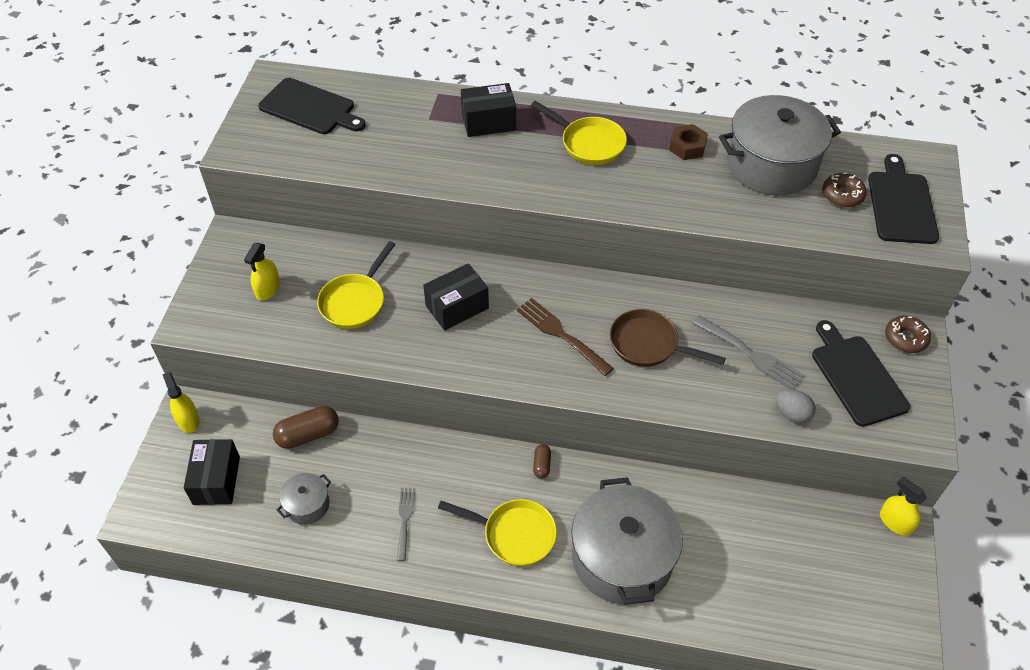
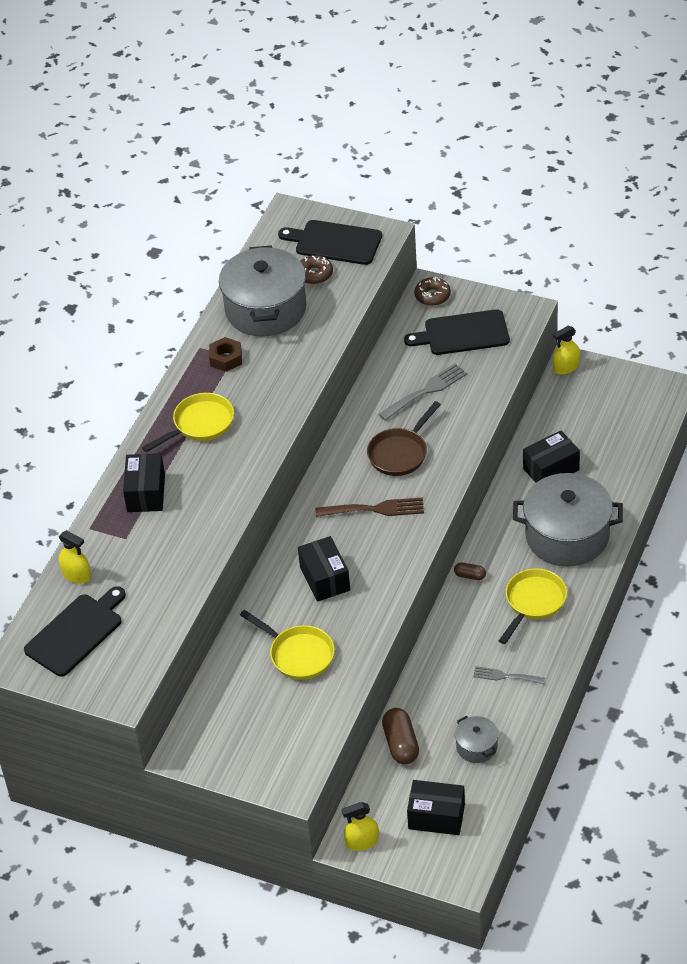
camera: 75 degrees left, 5 degrees down
yellow spray bottle [244,243,280,300] -> yellow spray bottle moved to [59,530,91,584]
brown fork [516,298,614,376] -> brown fork turned 150 degrees counterclockwise [315,497,424,517]
grey egg [776,389,816,423] -> none
none -> black box [523,430,580,483]

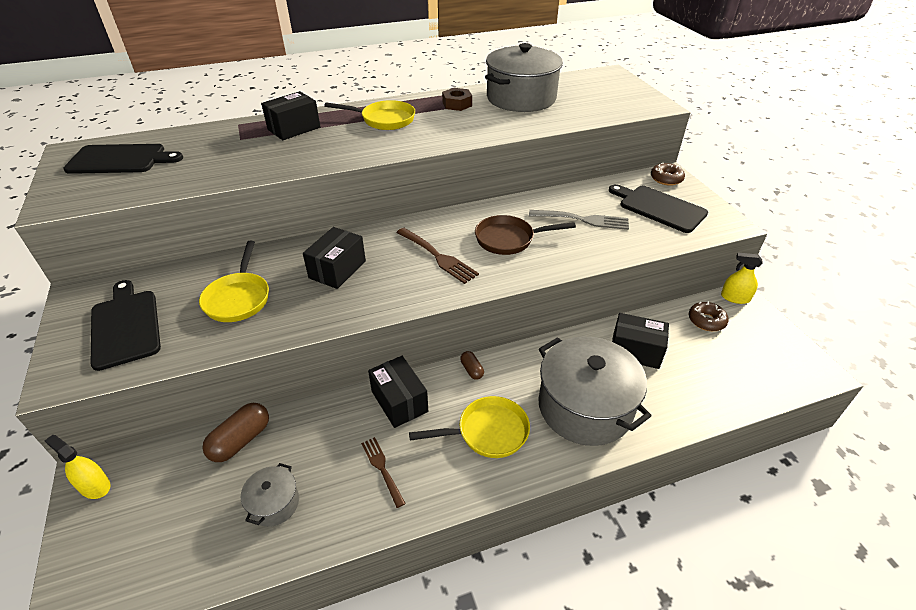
camera: 45 degrees right, 5 degrees down
yellow spray bottle [59,530,91,584] -> none
black cutting board [278,220,382,265] -> black cutting board moved to [90,280,161,371]
brown donut [301,255,333,284] -> brown donut moved to [689,301,729,331]
black box [407,780,465,835] -> black box moved to [368,356,428,428]
grey fork [473,666,545,684] -> brown fork [361,437,406,508]

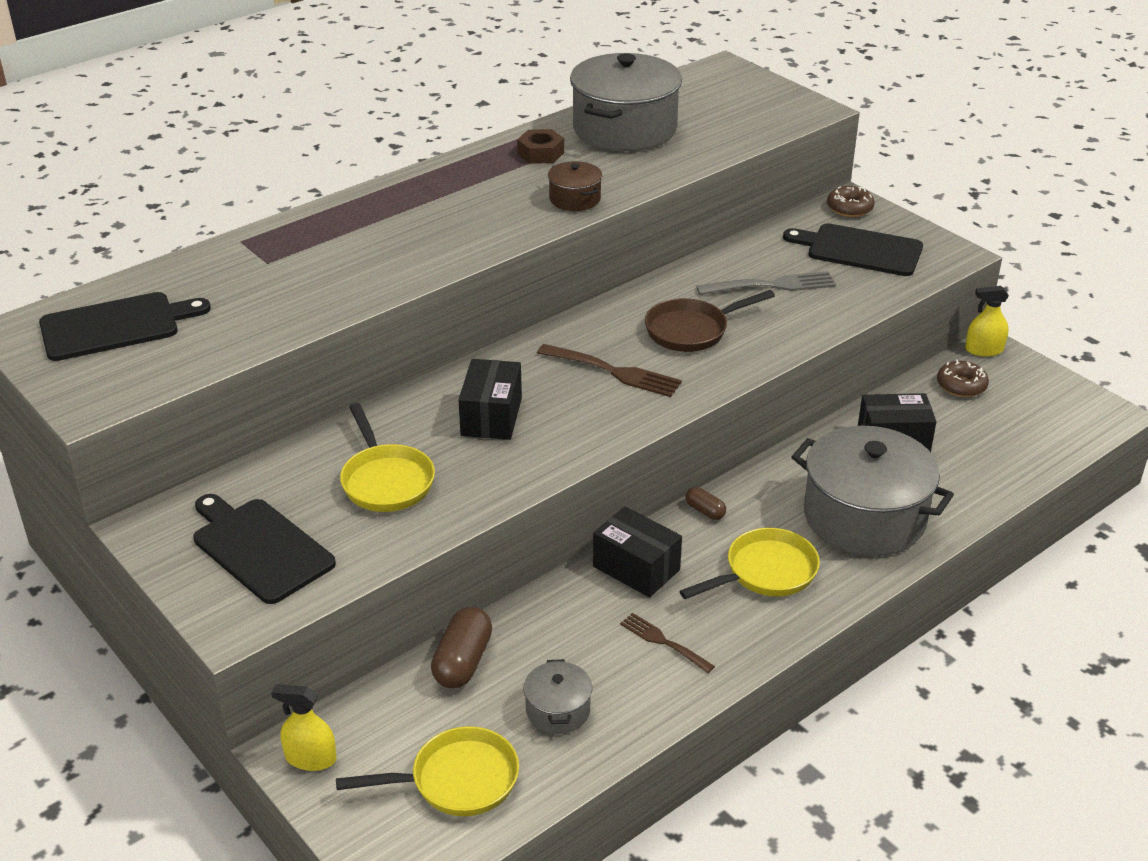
camera: 20 degrees left, 5 degrees down
black box [261,91,320,140] -> none
yellow pan [324,100,415,130] -> yellow pan moved to [336,726,519,816]
none -> brown pot [548,161,602,211]

